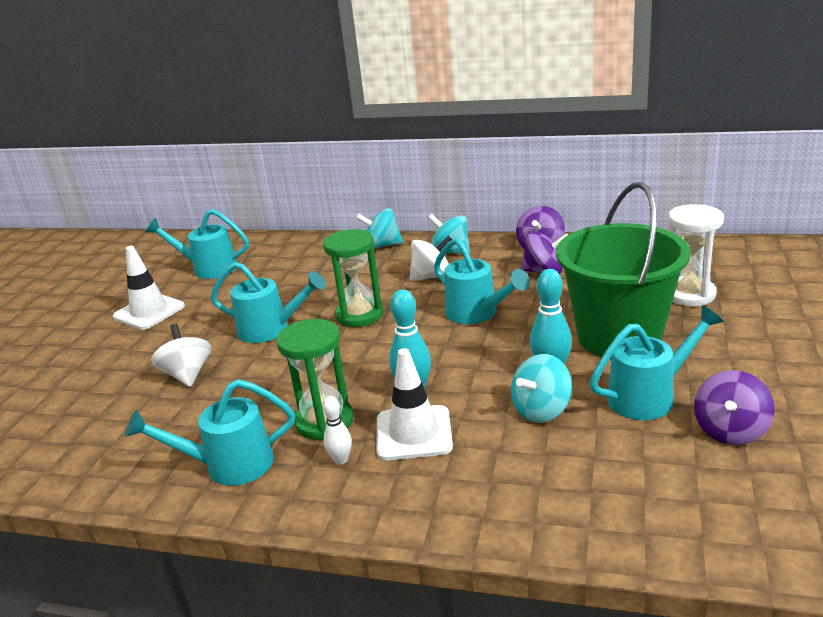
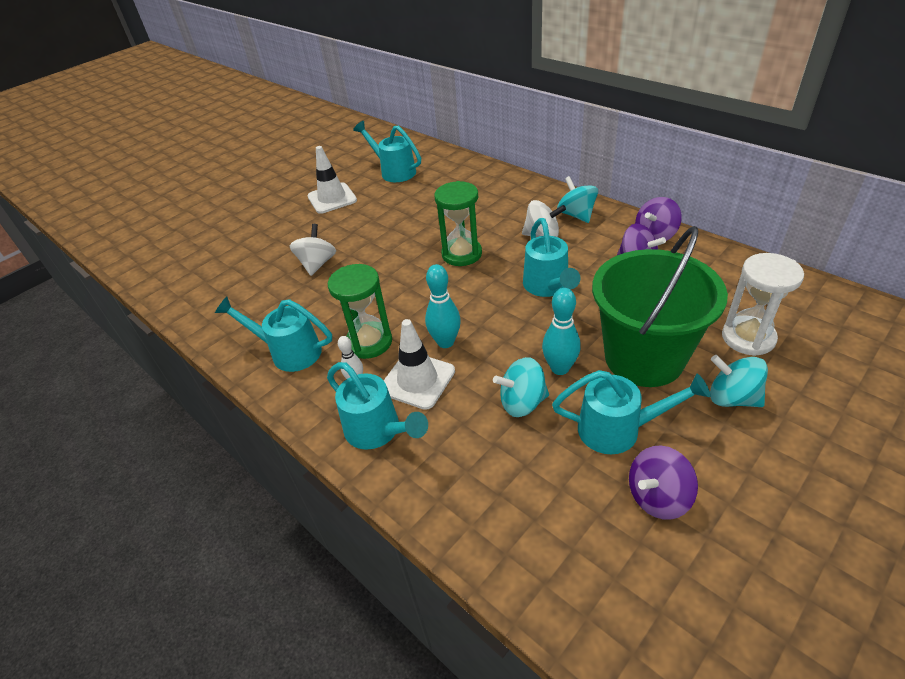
camera: 30 degrees right, 15 degrees up
turquoise watering can [211,262,326,343] -> turquoise watering can moved to [327,362,428,450]
turquoise spinning top [356,208,403,249] -> turquoise spinning top moved to [710,355,768,407]

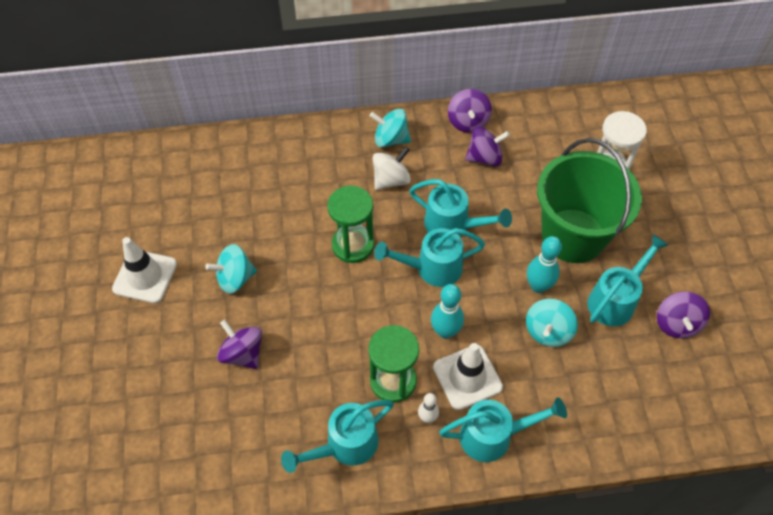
camera: 55 degrees left, 15 degrees up
white spinning top [290,224,336,276] -> purple spinning top [217,320,262,369]
turquoise watering can [353,121,421,182] -> turquoise watering can moved to [374,228,485,287]
turquoise spinning top [710,355,768,407] -> turquoise spinning top moved to [205,244,257,294]

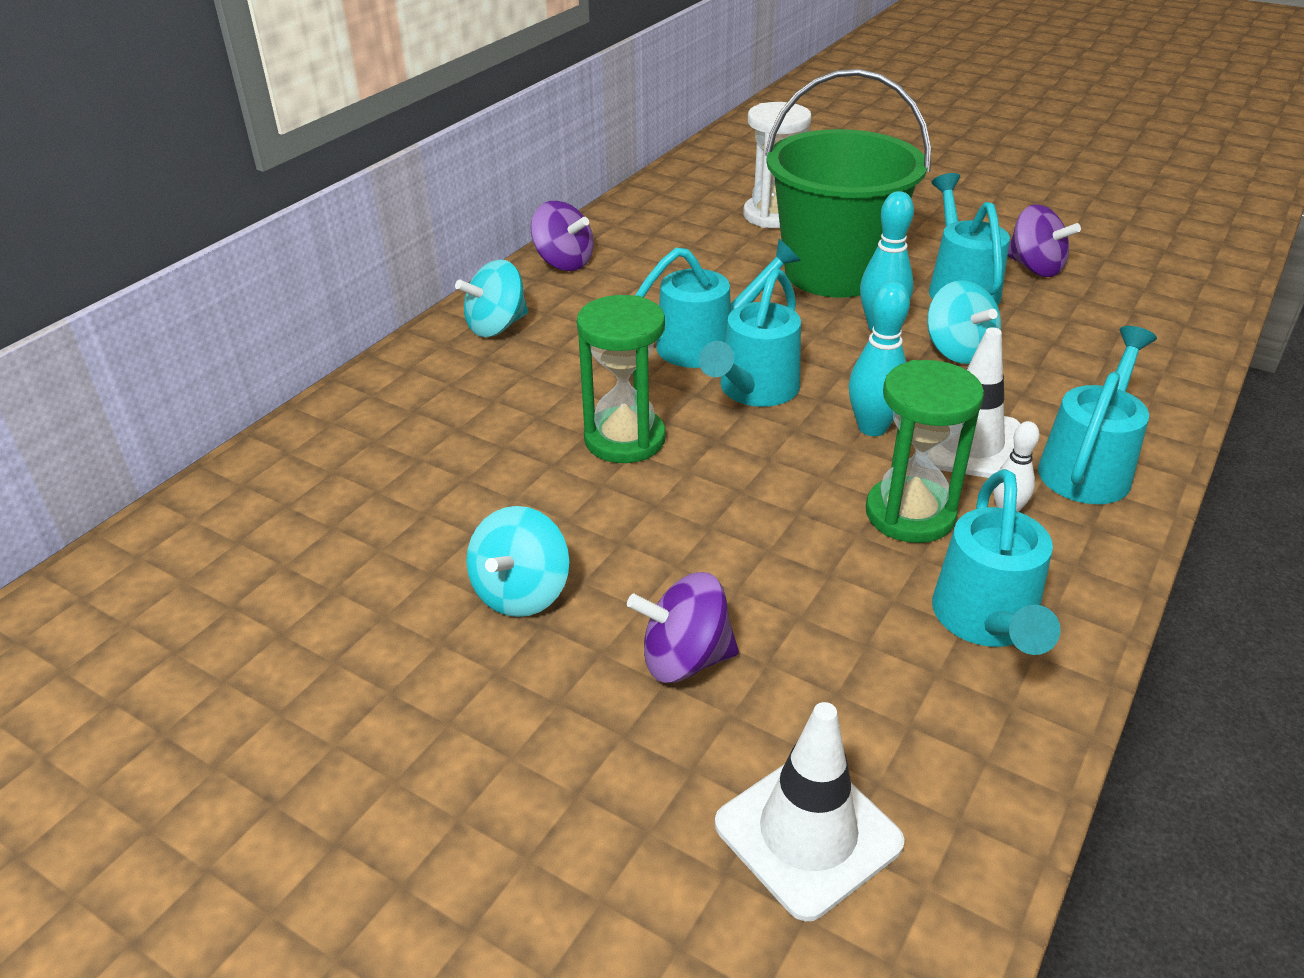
camera: 50 degrees left, 20 degrees down
white traffic cone [112,237,177,303] -> white traffic cone moved to [715,702,905,921]
white spinning top [373,147,411,190] -> none
purple spinning top [465,126,510,167] -> none

